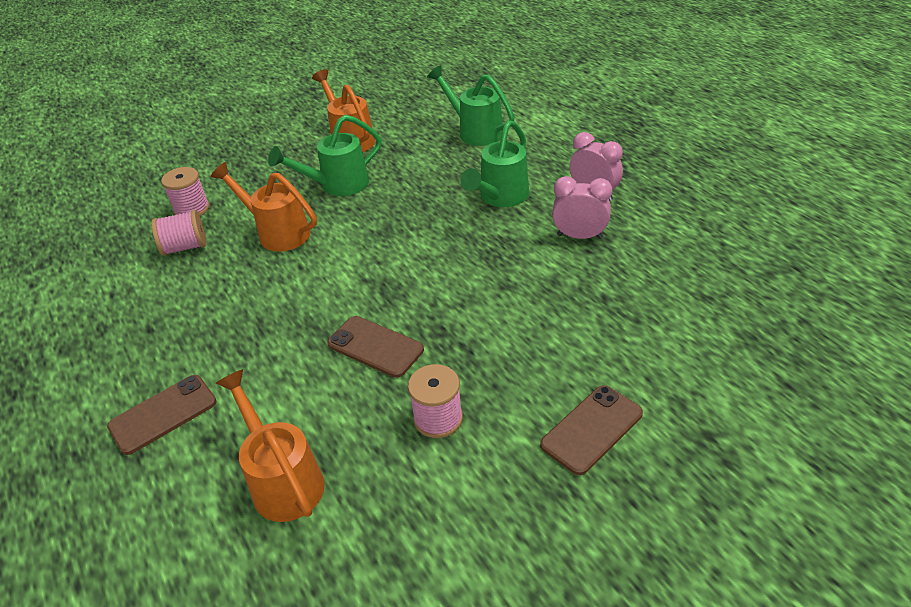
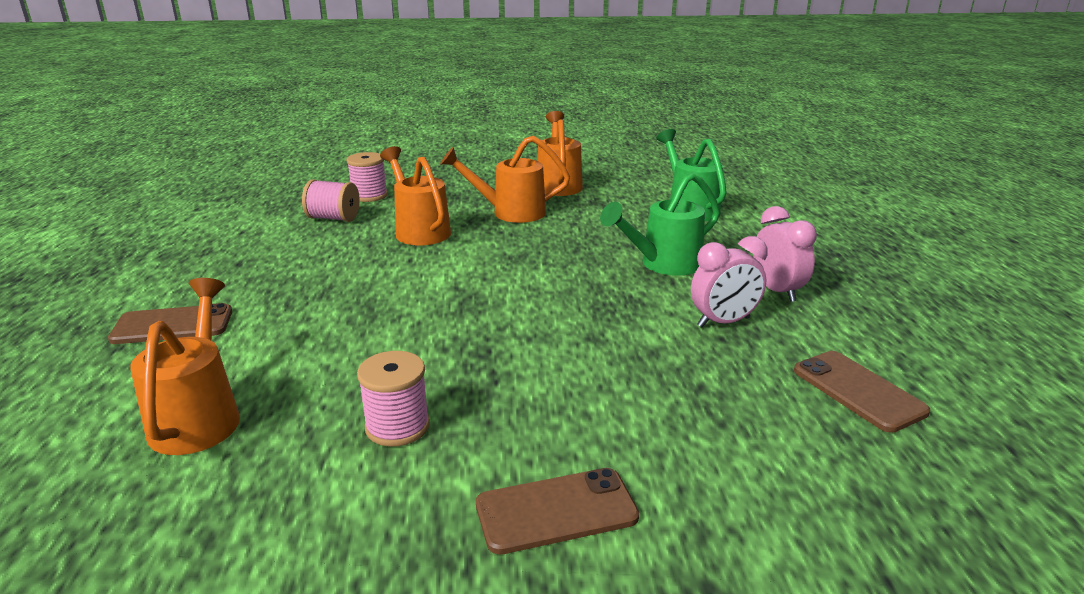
camera: 25 degrees right, 15 degrees down
green watering can [268,115,382,196] -> orange watering can [440,136,570,223]
brown phone [327,316,424,378] -> brown phone moved to [794,351,930,433]
pink clock [552,176,612,239] -> pink clock turned 120 degrees clockwise [691,236,768,328]

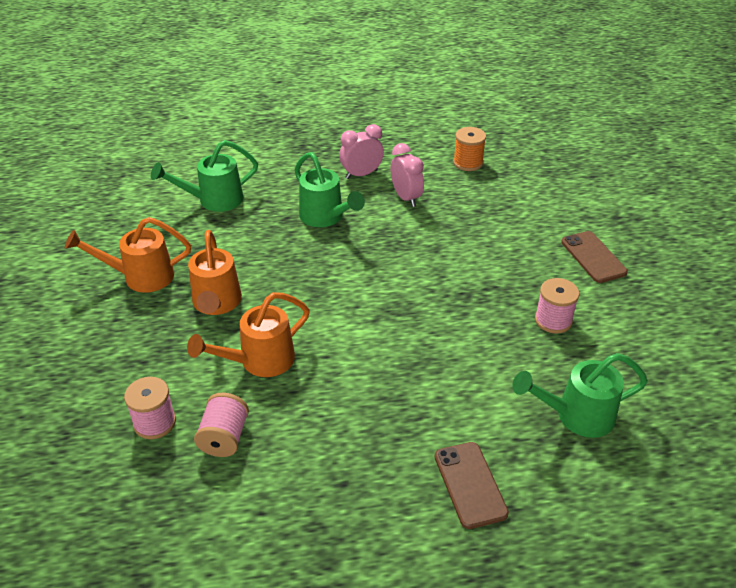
camera: 95 degrees left, 15 degrees up
orange watering can [130,278,240,455] -> green watering can [512,353,648,438]
brown phone [794,351,930,433] -> orange spool [453,127,486,171]

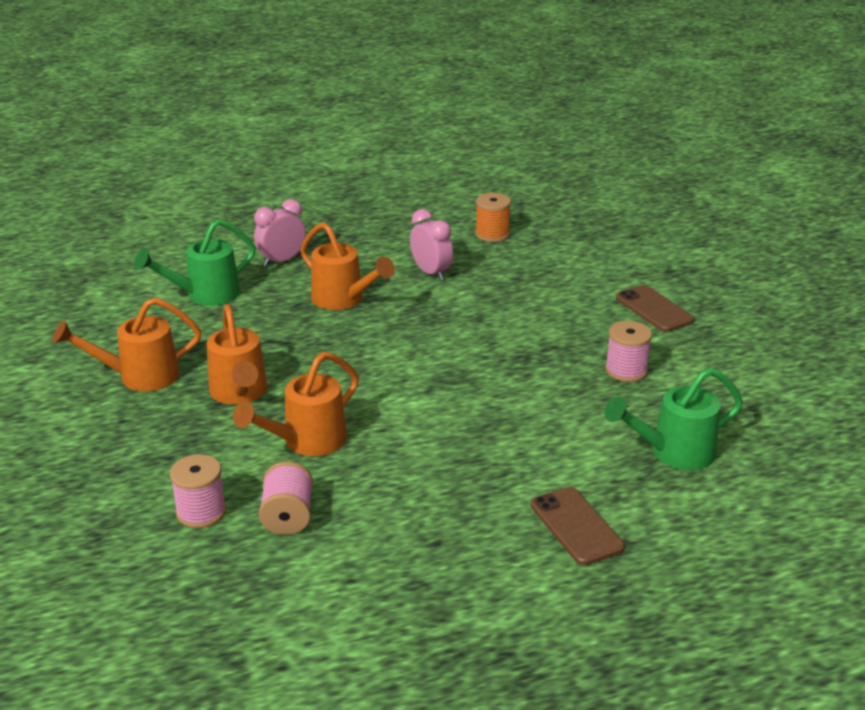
camera: 10 degrees left, 10 degrees down
green watering can [295,152,365,227] -> orange watering can [300,222,395,310]
pink clock [339,124,384,179] -> pink clock moved to [254,199,306,266]

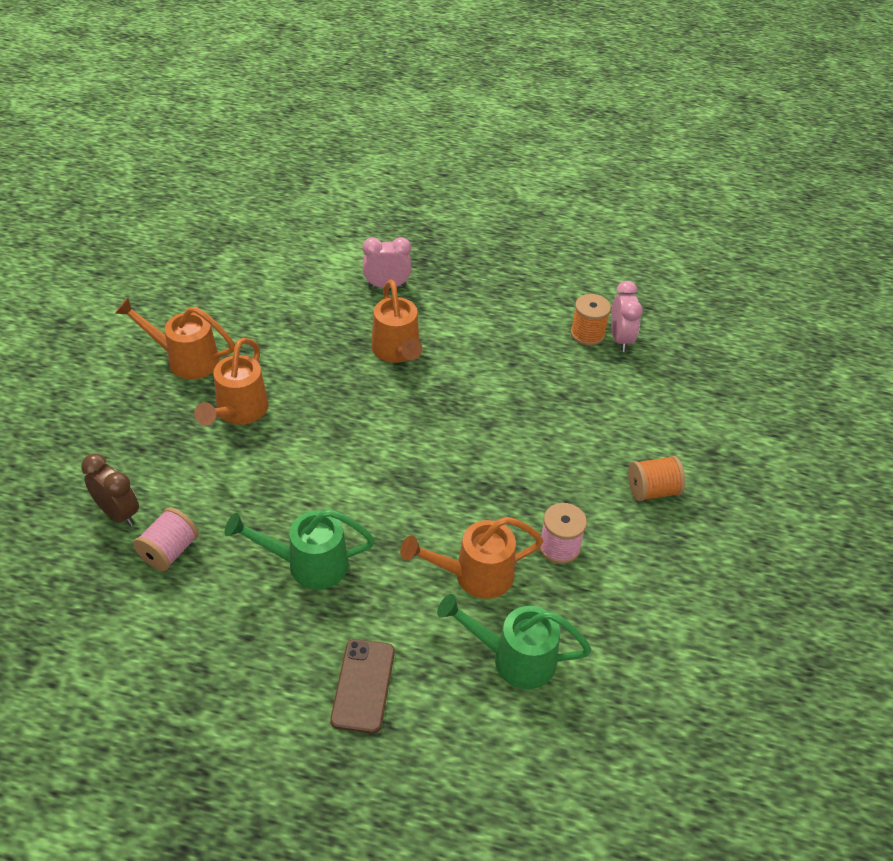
camera: 30 degrees right, 15 degrees up
green watering can [134,219,256,306] -> green watering can moved to [225,509,375,589]
pink spool [170,454,226,528] -> brown clock [81,454,139,527]
orange watering can [233,352,359,456] -> orange watering can moved to [400,517,543,599]
pink clock [410,209,453,281] -> pink clock moved to [611,281,643,352]
brown phone [616,285,695,332] -> orange spool [628,456,685,502]

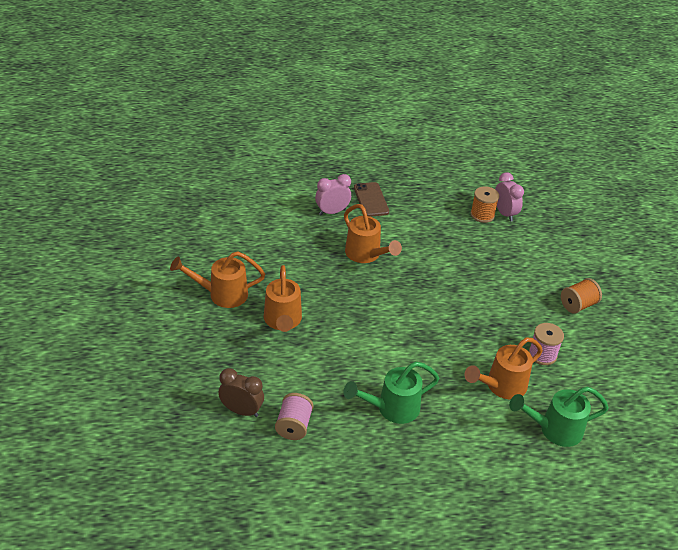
camera: 20 degrees left, 5 degrees down
brown phone [330,639,395,734] -> brown phone moved to [354,182,389,217]

